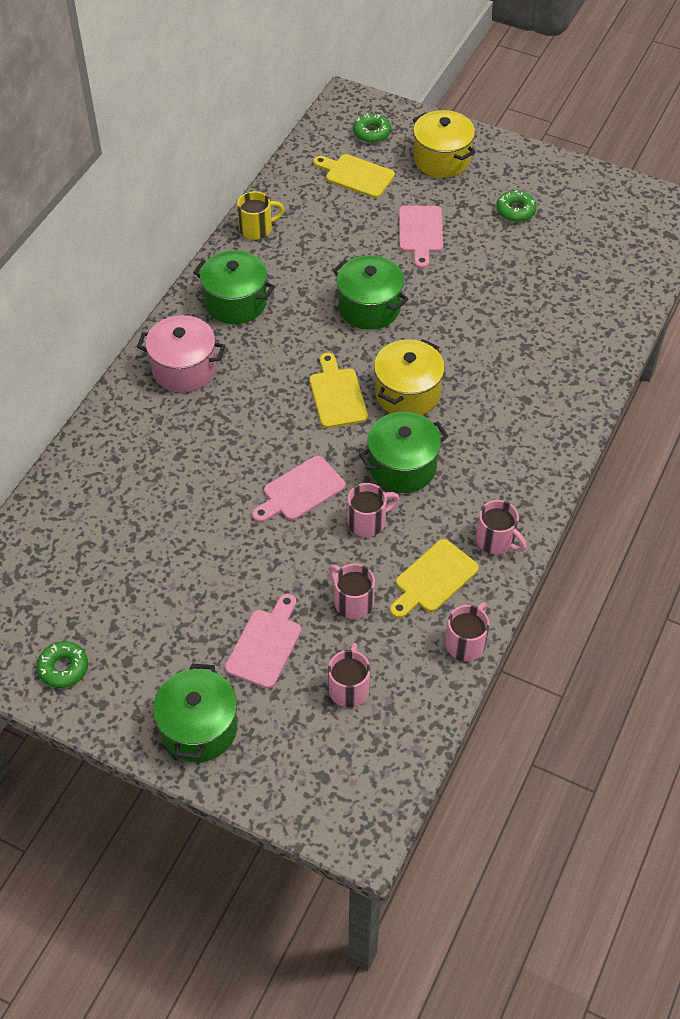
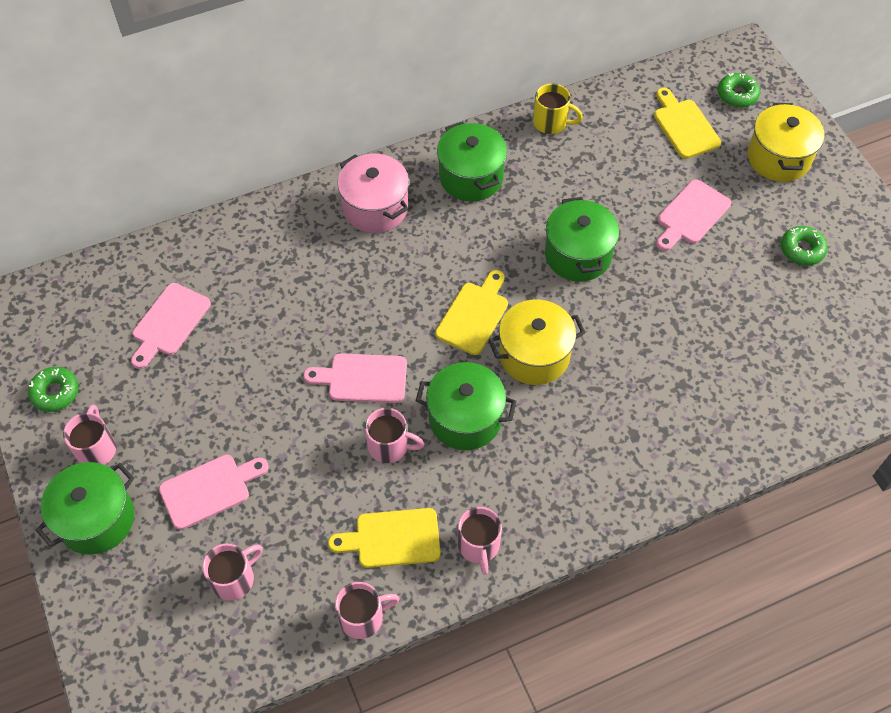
camera: 40 degrees right, 5 degrees up
pink mug [328,563,375,619] -> pink mug moved to [63,405,116,465]
none -> pink cutting board [131,283,211,369]

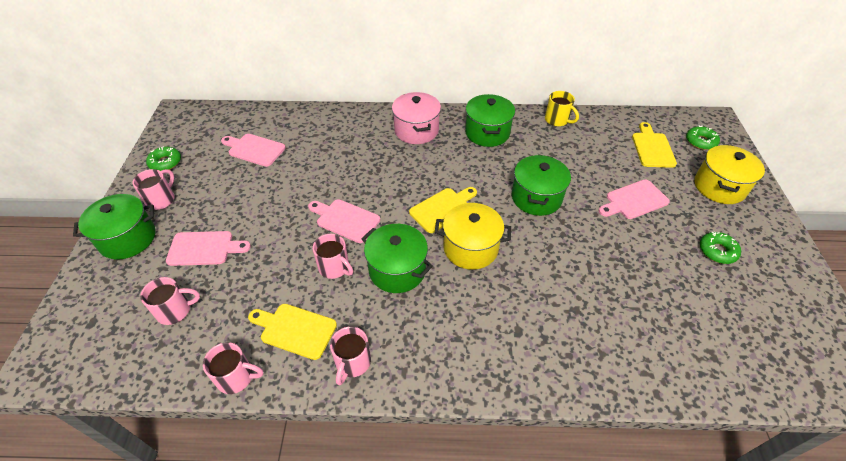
camera: 25 degrees right, 10 degrees down
pink cutting board [131,283,211,369] -> pink cutting board turned 60 degrees clockwise [221,134,286,167]

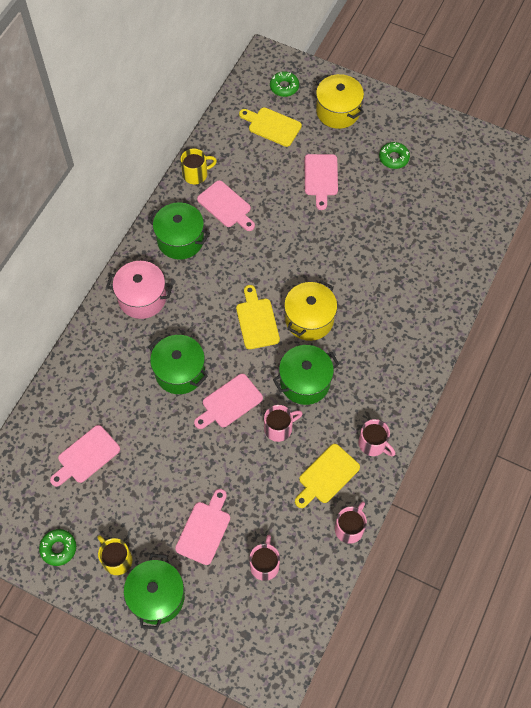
camera: 65 degrees left, 15 degrees up
pink mug [132,169,175,210] -> yellow mug [97,535,132,575]
green pot [512,154,571,216] -> green pot moved to [149,335,208,394]
none -> pink cutting board [197,180,255,231]

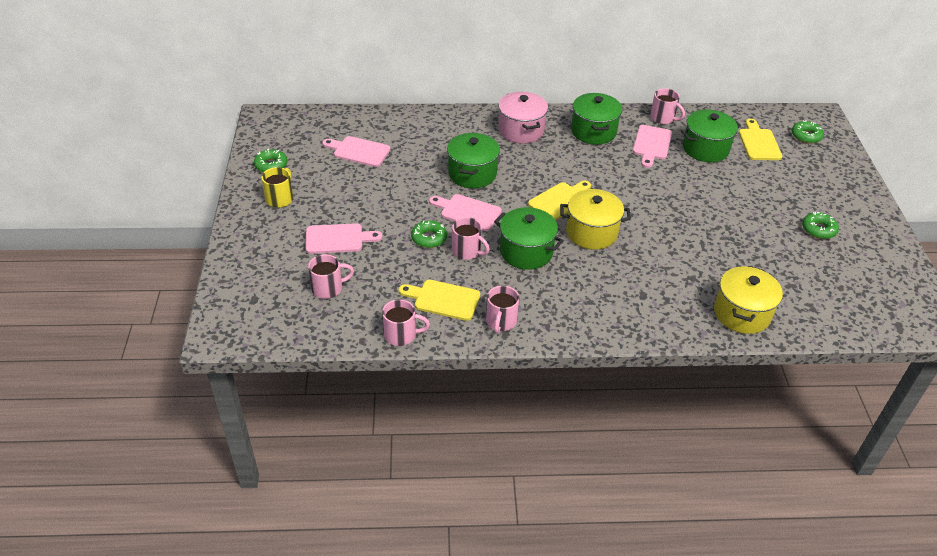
camera: 60 degrees right, 20 degrees down
green pot [124,554,185,630] -> green pot moved to [681,109,741,162]
yellow mug [181,148,217,184] -> pink mug [650,88,685,124]
pink cutting board [305,154,338,210] -> none
yellow pot [316,74,364,129] -> yellow pot moved to [714,266,783,334]
none -> green donut [411,220,447,248]

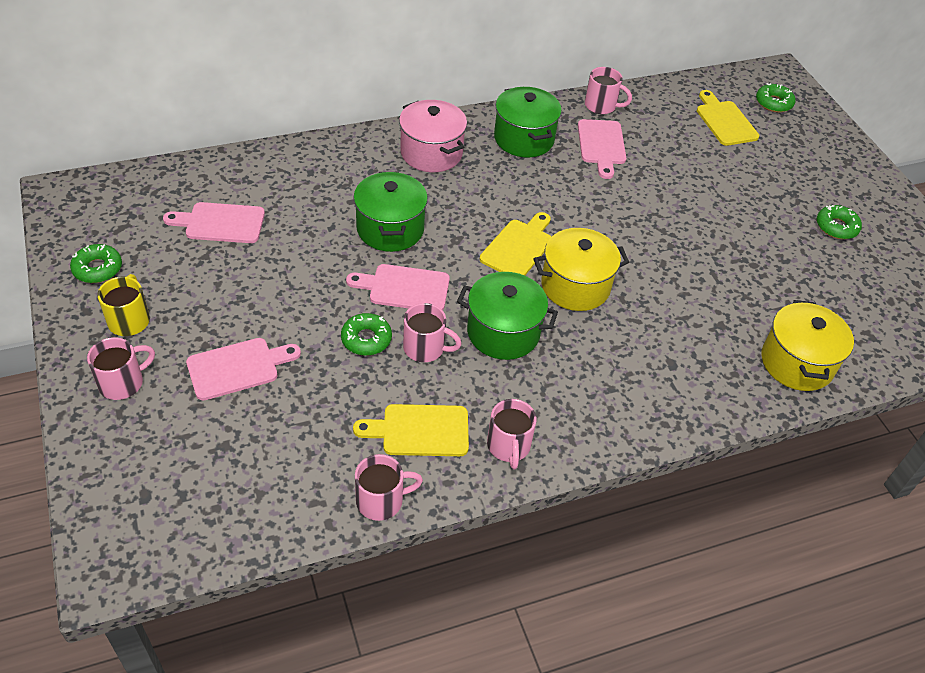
camera: 20 degrees left, 5 degrees up
pink mug [308,254,354,299] -> pink mug moved to [87,337,155,400]
green pot [681,109,741,162] -> none

